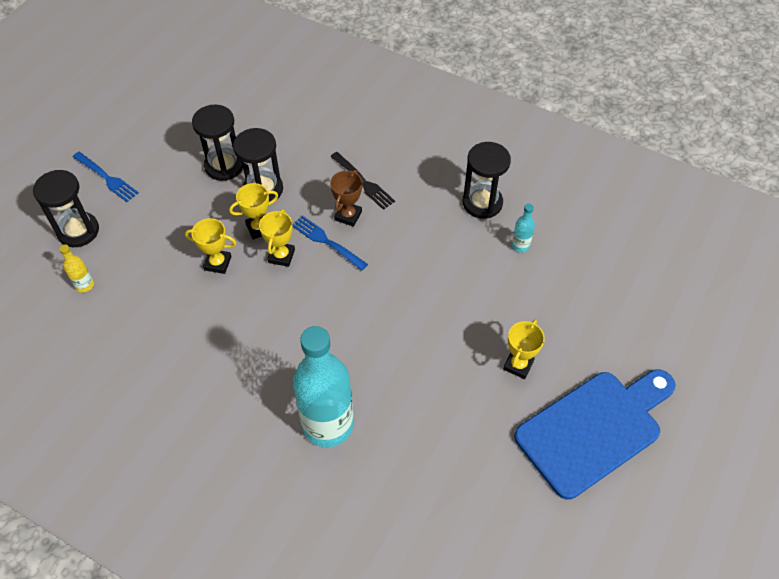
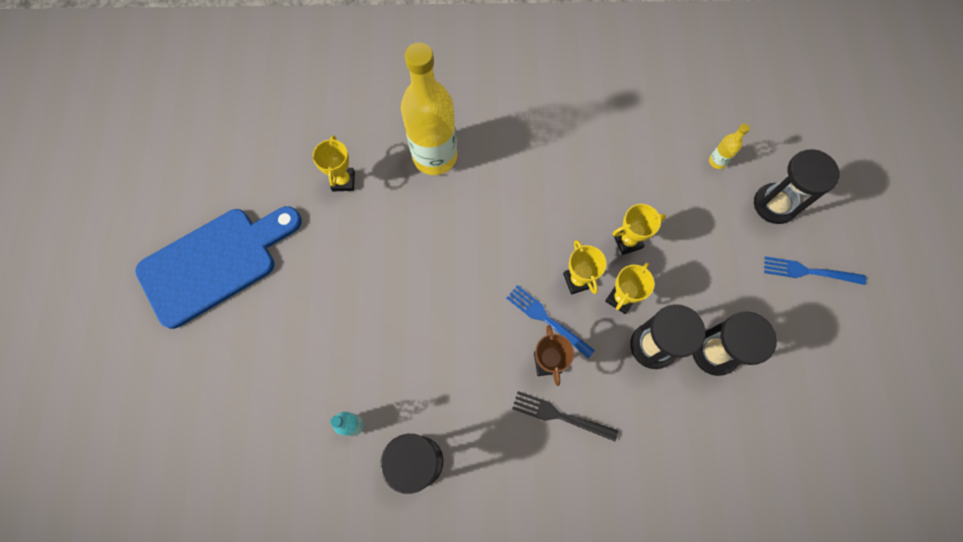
camera: 150 degrees right, 15 degrees up
blue fork [292,215,368,271] -> blue fork turned 150 degrees counterclockwise [507,285,595,359]
turquoise bottle [293,326,354,447] -> yellow bottle [401,43,457,175]
yellow trophy [503,320,545,379] -> yellow trophy moved to [313,135,355,191]
blue cutting board [514,369,676,500] -> blue cutting board turned 150 degrees counterclockwise [135,206,302,329]

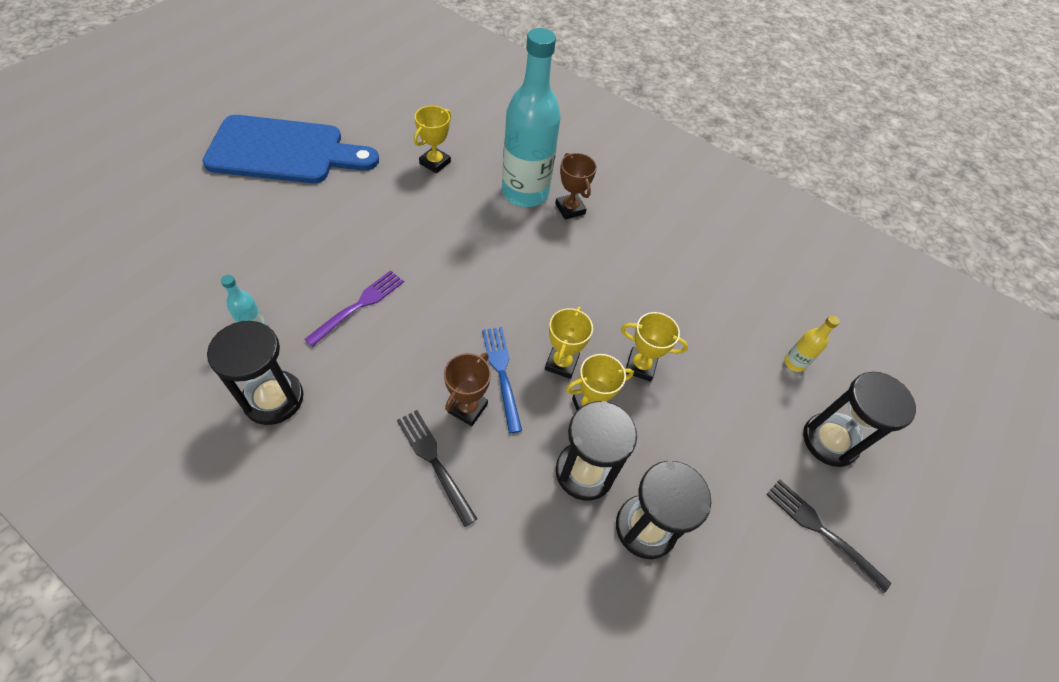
camera: 30 degrees right, 15 degrees down
yellow bottle [401,43,457,175] -> turquoise bottle [502,28,561,207]
blue fork [764,256,866,285] -> black fork [766,480,891,593]
none -> purple fork [304,270,404,347]
none -> brown trophy [555,153,597,220]

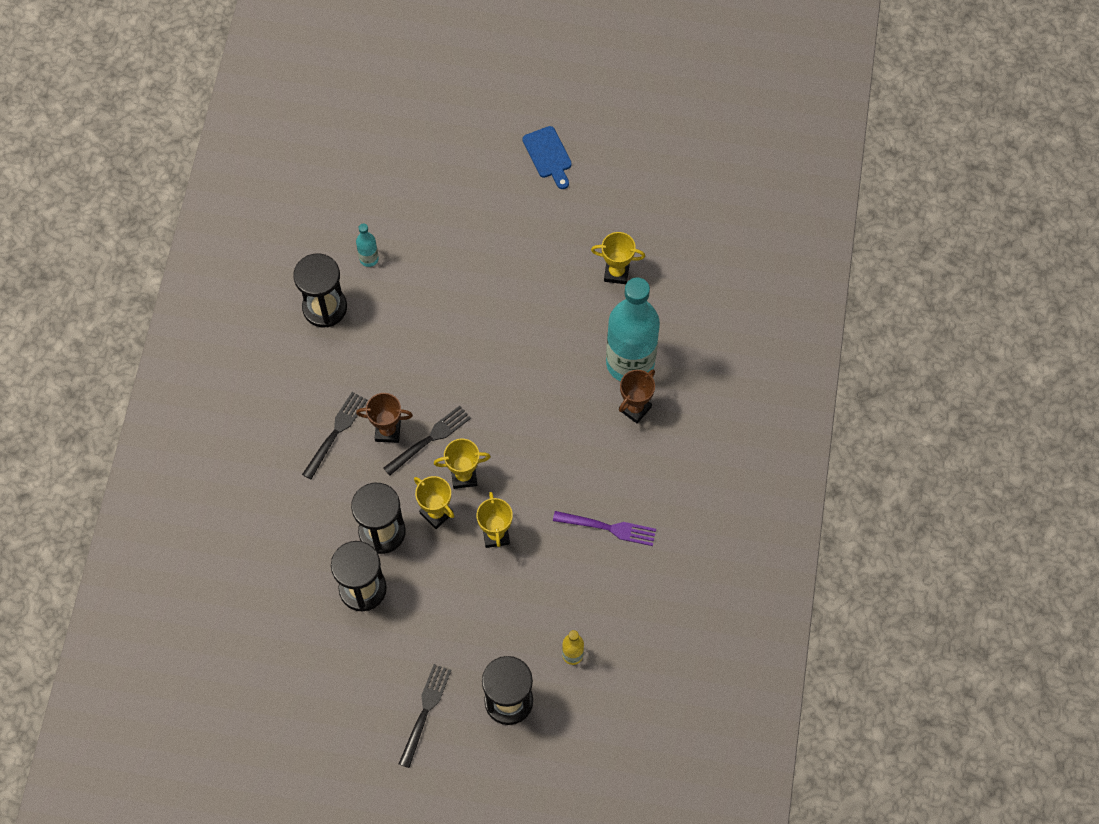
camera: 70 degrees right, 10 degrees up
blue cutting board [203,115,379,183] -> blue cutting board [522,126,572,189], size x0.45
purple fork [304,270,404,347] -> purple fork moved to [553,511,656,546]
blue fork [482,327,522,433] -> black fork [384,406,471,475]

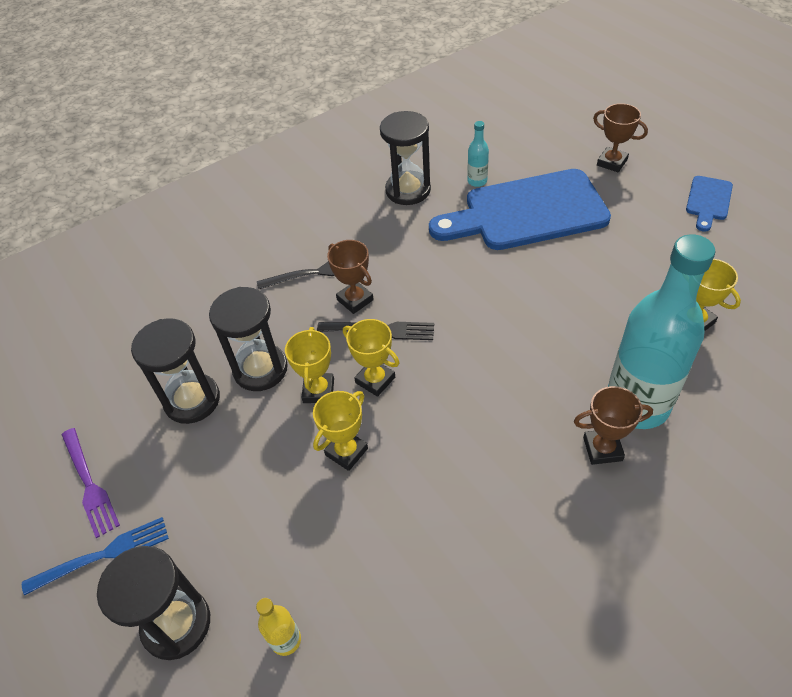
camera: 50 degrees right, 15 degrees down
black fork [399,664,451,768] -> blue fork [22,517,169,596]
purple fork [553,511,656,546] -> purple fork moved to [62,428,120,538]
none -> blue cutting board [429,169,611,250]
none -> brown trophy [593,103,648,172]

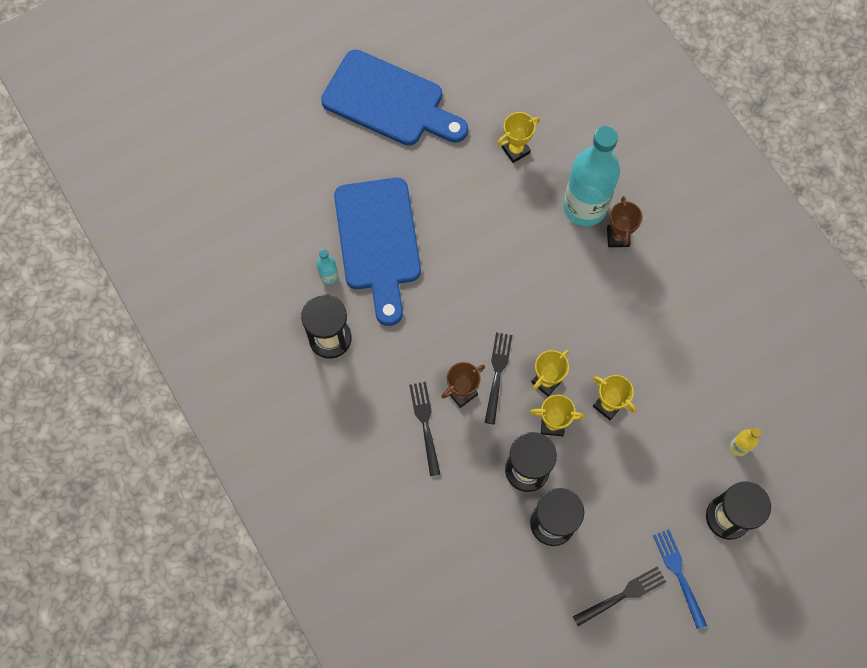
camera: 90 degrees left, 20 degrees up
purple fork [62,428,120,538] -> black fork [572,566,666,626]
brown trophy [593,103,648,172] -> none
blue cutting board [686,176,733,232] -> blue cutting board [321,50,468,146], size x2.24

